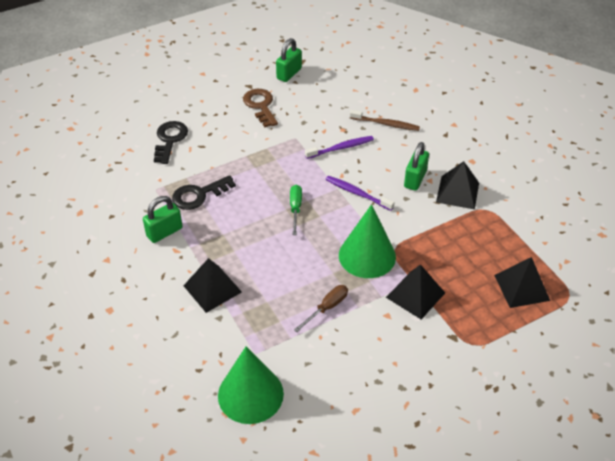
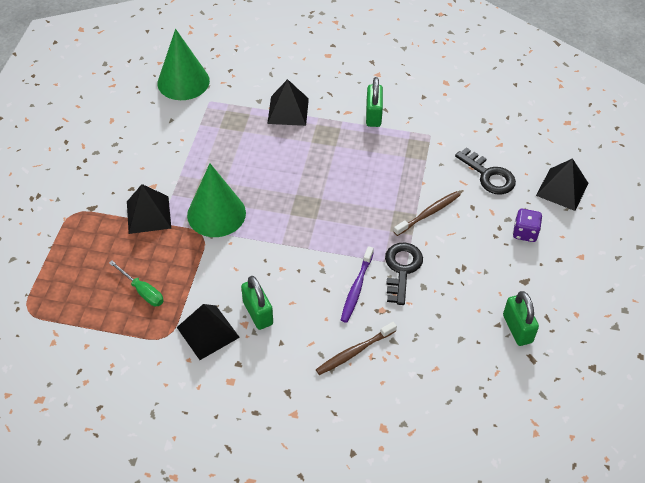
camera: 130 degrees right, 5 degrees up
black key [172,175,236,210] -> black key moved to [385,243,423,305]
brown key [243,89,278,127] -> none
green screwdriver [290,185,302,235] -> green screwdriver moved to [109,260,164,306]
brown screwdriver [294,285,348,332] -> none
purple toothbrush [326,176,395,211] -> none
black pyramid [494,257,550,308] -> black pyramid moved to [536,158,589,211]
none -> brown toothbrush [393,191,460,236]
none -> purple dice [513,209,542,242]

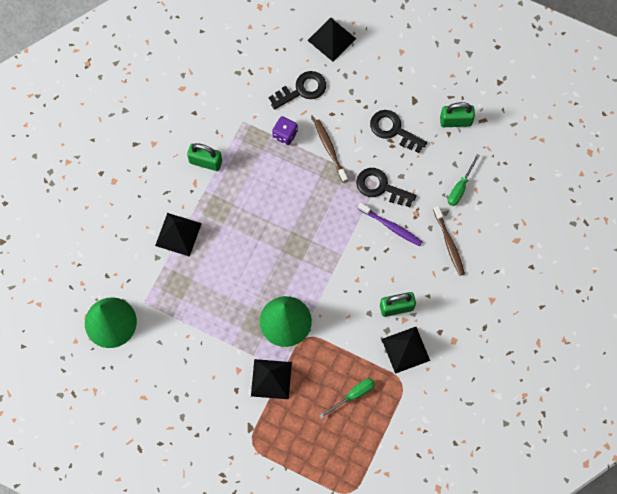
camera: 75 degrees left, 20 degrees up
purple dice [513,209,542,242] -> purple dice moved to [272,116,298,145]
none -> black key [370,110,427,153]
none -> green screwdriver [448,154,480,206]

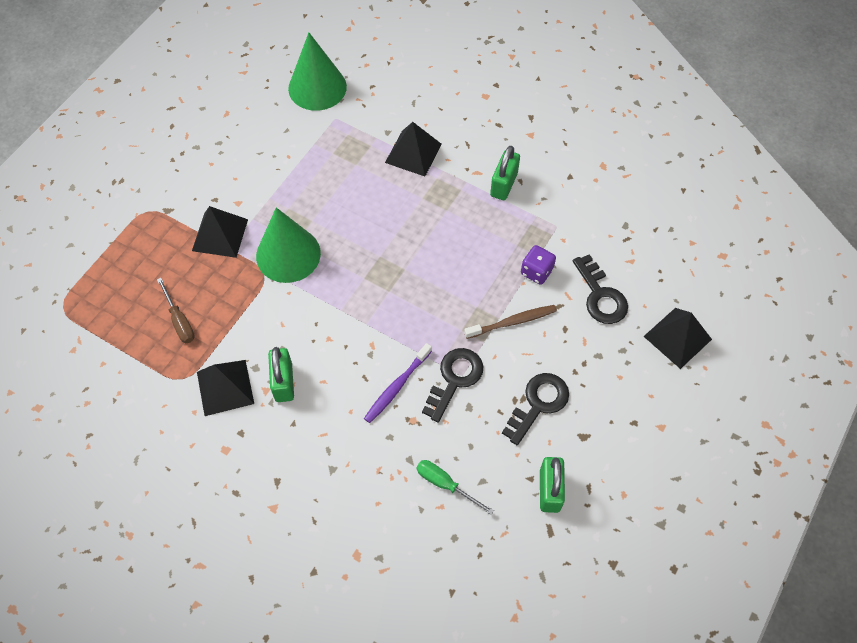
camera: 95 degrees right, 10 degrees down
green screwdriver [319,378,375,418] -> brown screwdriver [157,278,195,343]
brown toothbrush [433,206,465,276] -> none

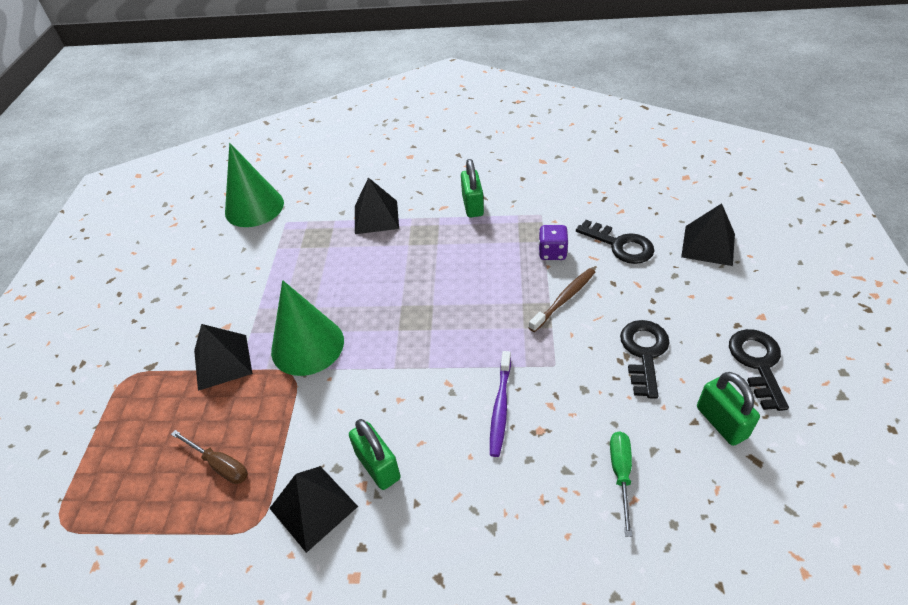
camera: 25 degrees left, 15 degrees down
green screwdriver [417,460,494,515] -> green screwdriver turned 90 degrees clockwise [610,431,632,537]
black key [422,348,483,423] -> black key moved to [729,329,789,411]

